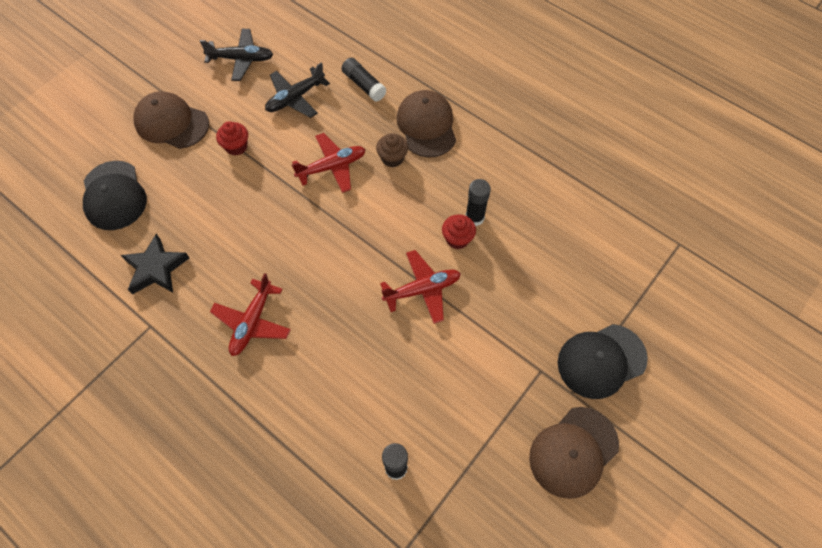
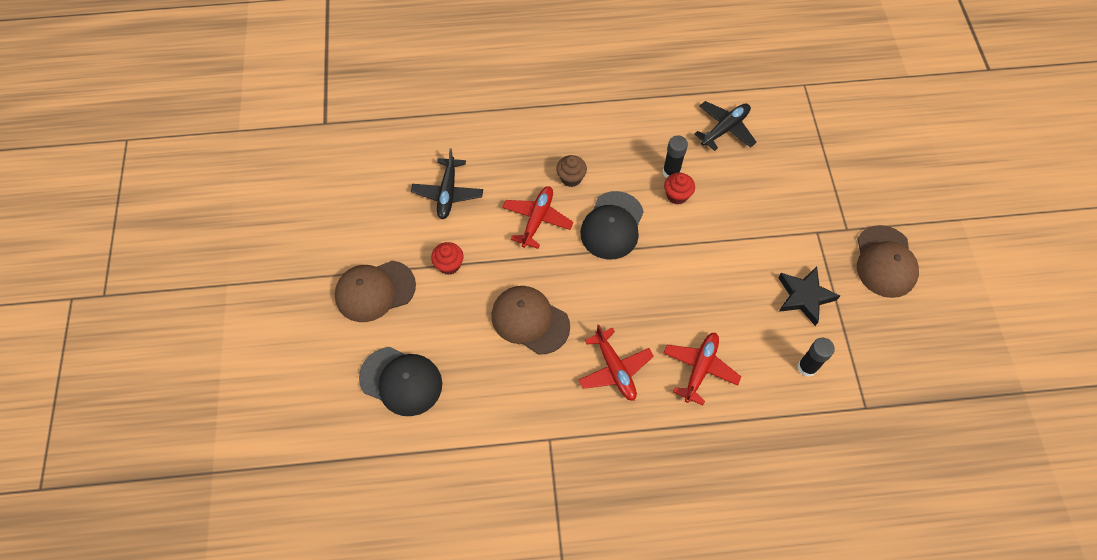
camera: 45 degrees left, 0 degrees up
black star [121,234,189,295] -> black star moved to [778,266,840,326]
black plane [200,29,273,81] -> black plane moved to [694,101,756,151]
black glue stick [341,58,387,102] -> none
red plane [380,250,461,324] -> red plane moved to [664,333,741,405]
brown cap [396,90,456,158] -> brown cap moved to [491,286,570,355]
black cap [558,324,648,399] -> black cap moved to [580,191,644,260]

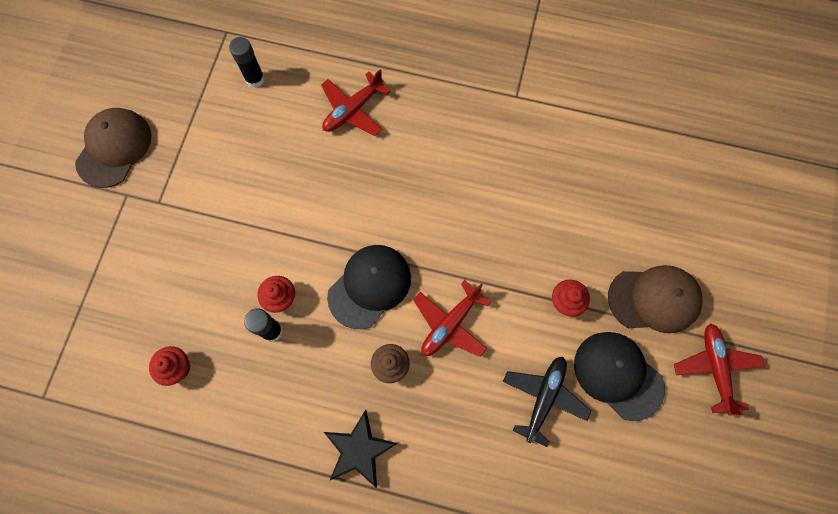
camera: 160 degrees left, 10 degrees up
black cap [359,347,442,416] -> black cap moved to [574,332,665,421]
brown cap [491,286,570,355] -> none
red plane [579,324,654,401] -> red plane moved to [674,323,765,416]
black plane [694,101,756,151] -> red cupcake [149,346,190,386]
black star [778,266,840,326] -> black star moved to [324,410,398,488]

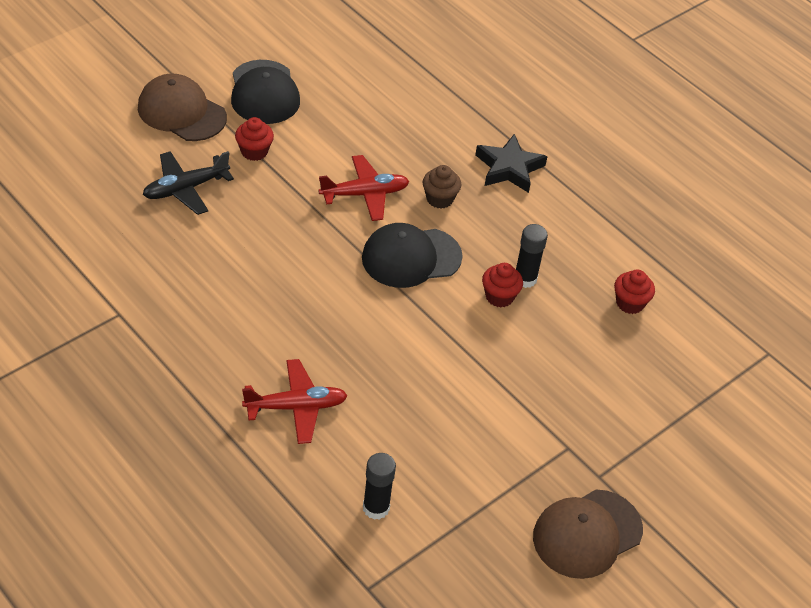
camera: 150 degrees left, 25 degrees down
black plane [503,356,591,447] -> black plane moved to [143,151,234,215]
red plane [674,323,765,416] -> none

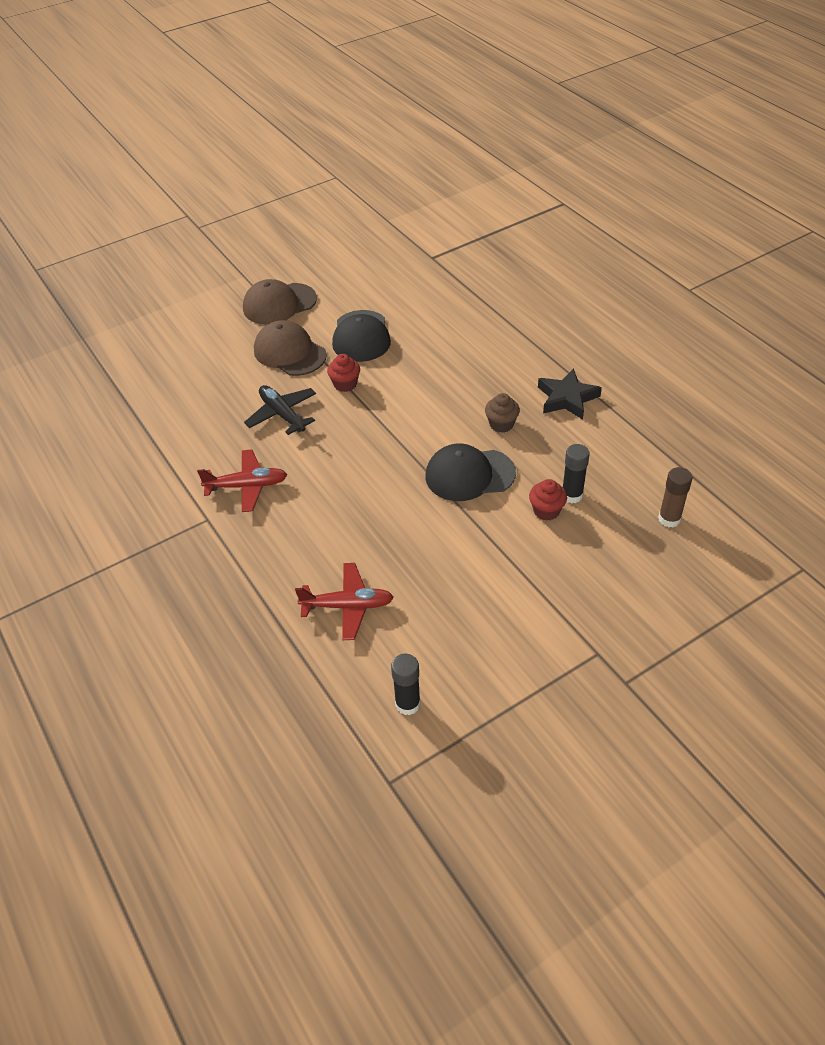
camera: 15 degrees right, 0 degrees up
black plane [143,151,234,215] -> black plane turned 75 degrees clockwise [244,385,316,435]
red plane [318,155,409,221] -> red plane moved to [197,449,287,512]
brown cap [533,489,643,579] -> brown cap moved to [243,279,317,324]
red cupcake [614,270,655,314] -> brown glue stick [658,467,693,527]

